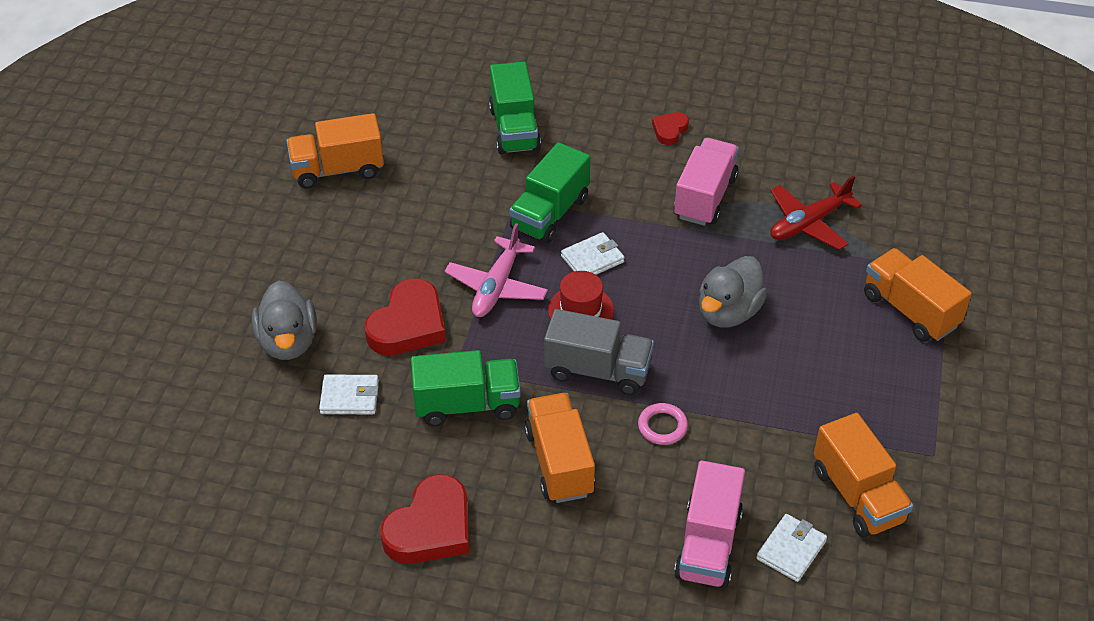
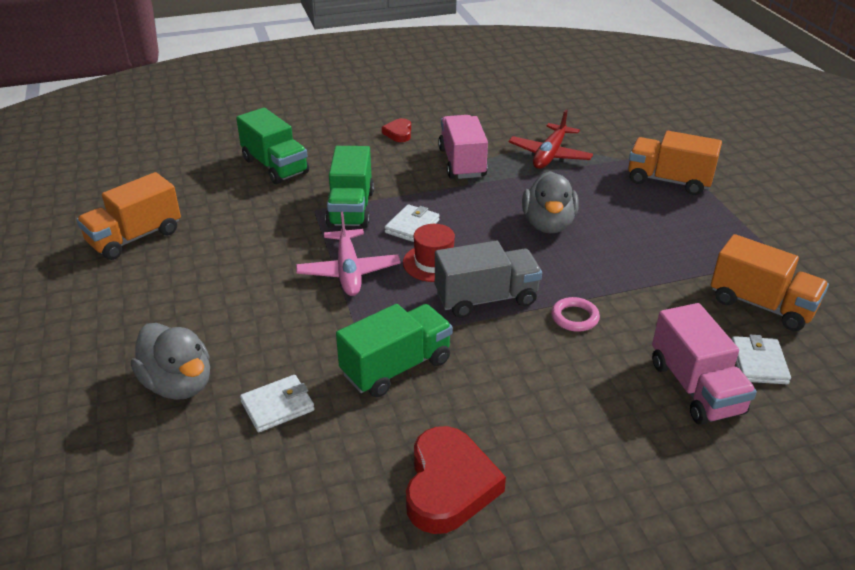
camera: 30 degrees left, 10 degrees down
red heart [365,279,446,355] -> none
orange truck [524,393,595,503] -> none

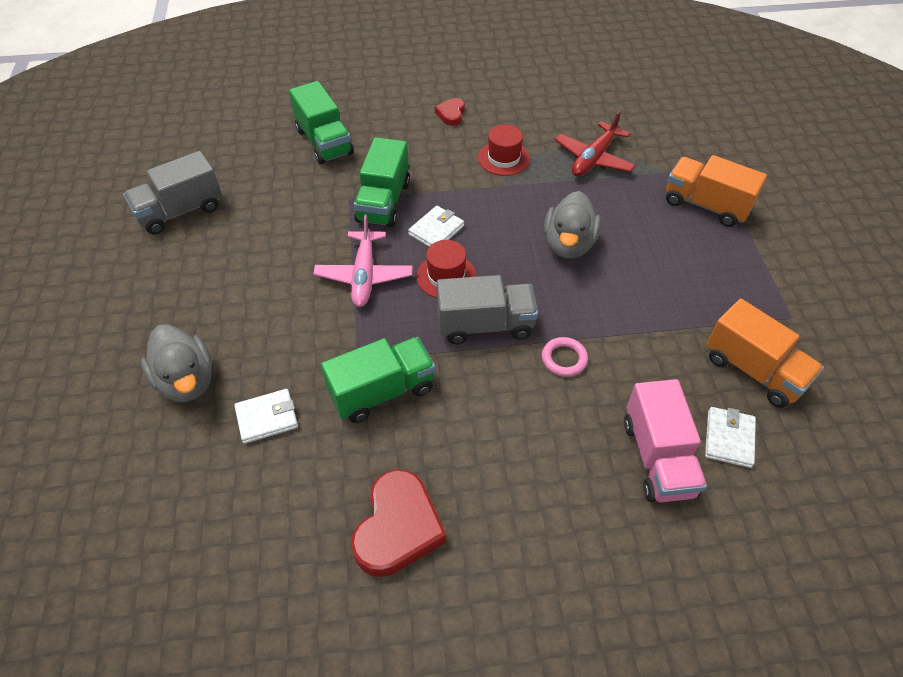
camera: 10 degrees right, 15 degrees up
orange truck [76,172,181,260] -> grey truck [123,151,222,235]
pink truck [438,115,488,179] -> red hat [478,124,530,176]

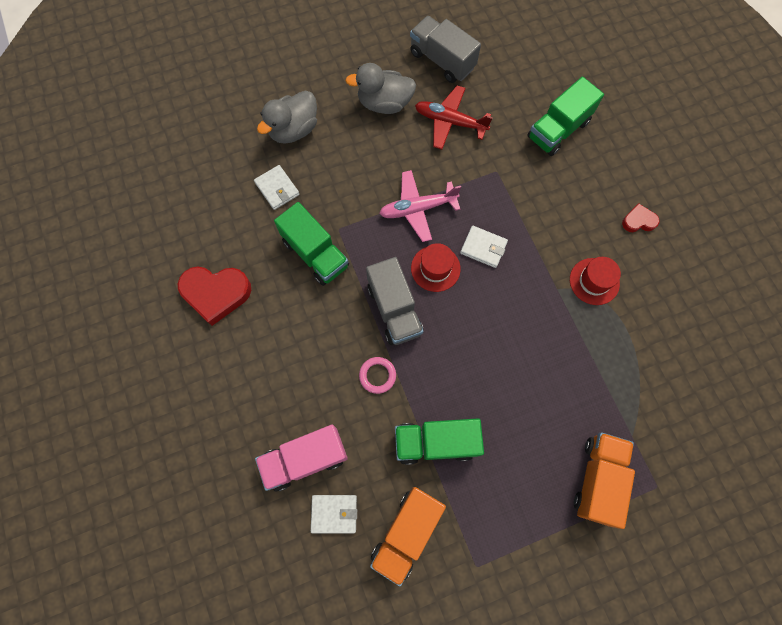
camera: 75 degrees right, 20 degrees up
green truck [354,137,410,227] -> green truck moved to [395,418,484,465]
grey duck [544,191,601,259] -> grey duck moved to [345,63,416,114]
red plane [555,110,636,177] -> red plane moved to [415,85,493,149]

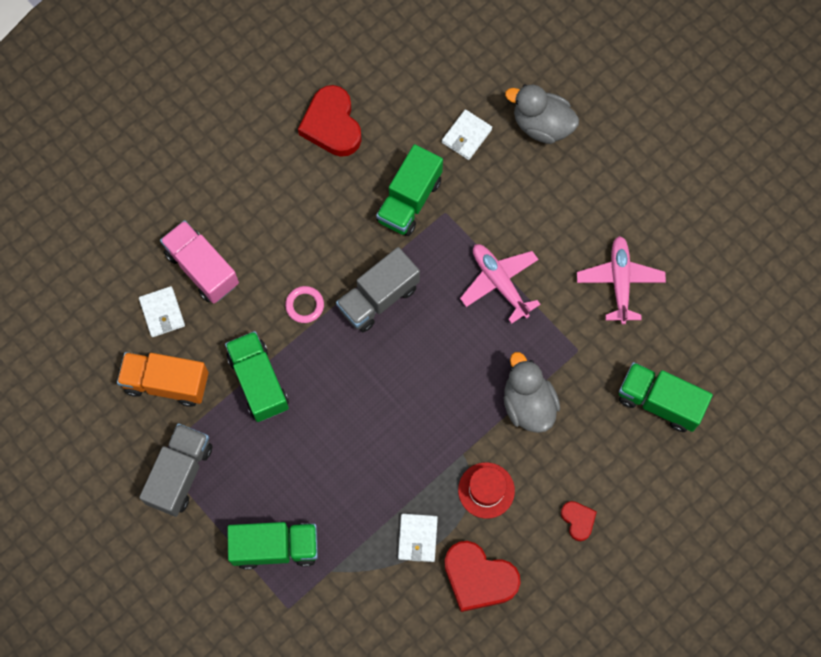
camera: 70 degrees right, 0 degrees up
grey duck [345,63,416,114] -> grey duck moved to [504,352,560,433]
grey truck [410,16,481,83] -> grey truck moved to [139,423,212,517]
red hat [411,243,461,292] -> none
red plane [415,85,493,149] -> pink plane [577,236,666,324]
white wallet [460,226,508,268] -> white wallet moved to [398,514,438,562]
orange truck [574,432,635,529] -> green truck [227,522,318,570]
none -> red heart [444,541,521,612]

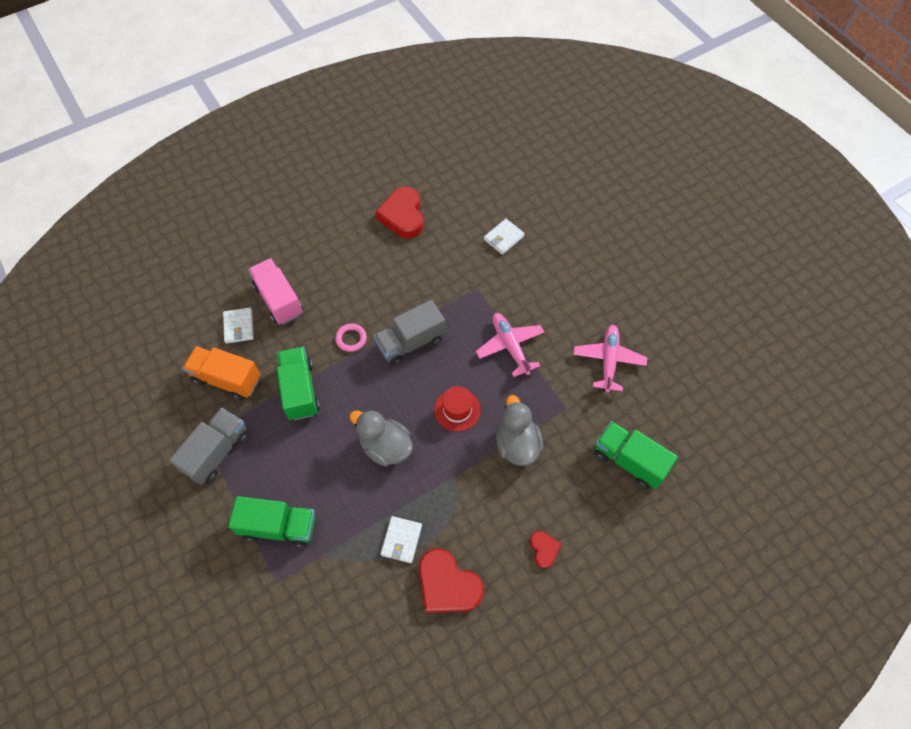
camera: 10 degrees right, 10 degrees down
green truck [376,144,443,236] -> none
red hat [458,462,515,519] -> red hat moved to [434,386,481,432]
grey duck [505,84,579,144] -> grey duck moved to [349,410,413,466]

